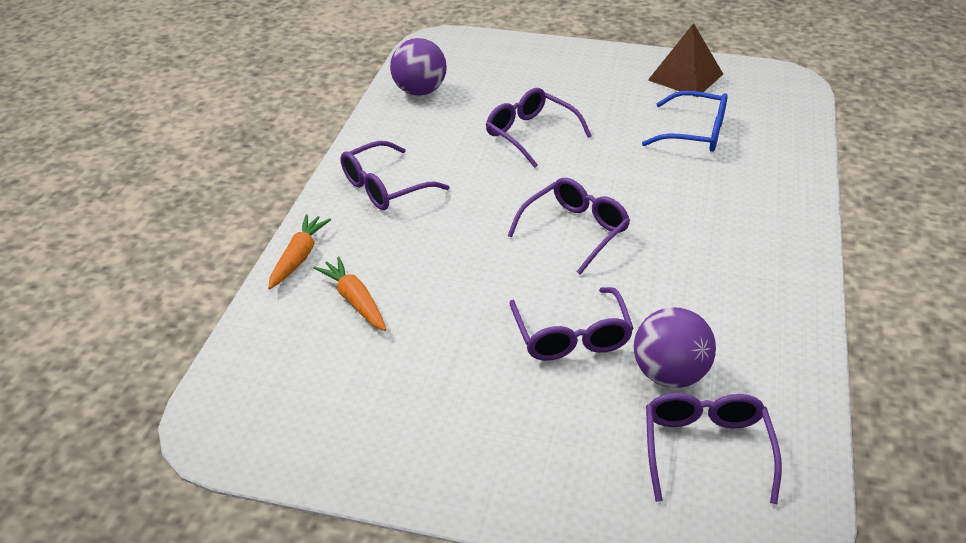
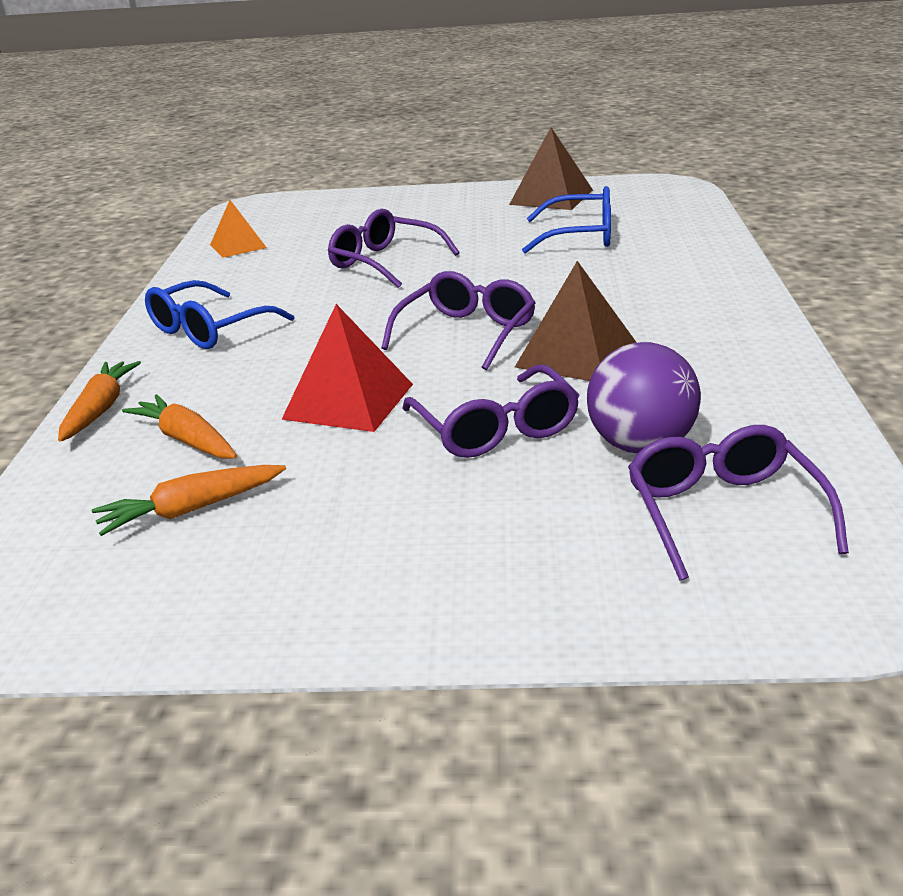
camera: 10 degrees left, 10 degrees down
purple glasses [341,141,450,210] -> blue glasses [145,280,295,349]
purple ball [390,38,447,96] -> orange pyramid [210,200,267,258]
none -> orange carrot [92,465,286,536]
none -> red pyramid [281,304,413,432]
none -> brown pyramid [515,261,637,381]

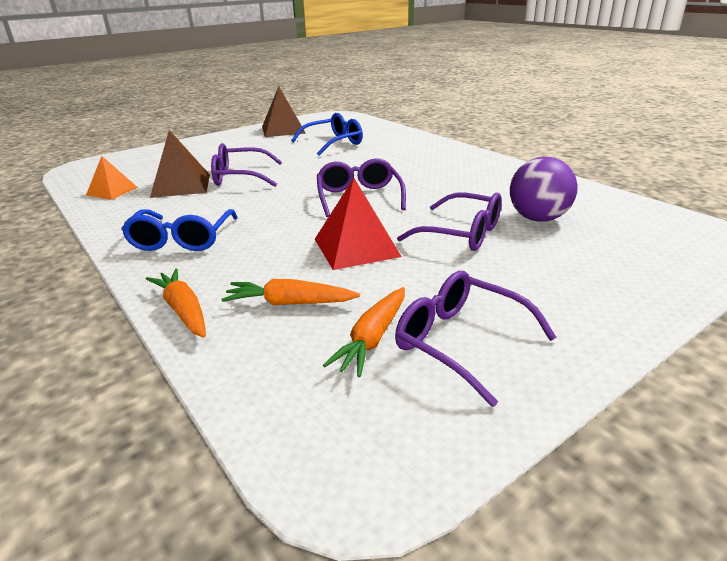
camera: 40 degrees left, 0 degrees up
brown pyramid [515,261,637,381] -> brown pyramid moved to [150,130,210,198]
purple glasses [628,425,849,581] -> purple glasses moved to [395,271,557,407]

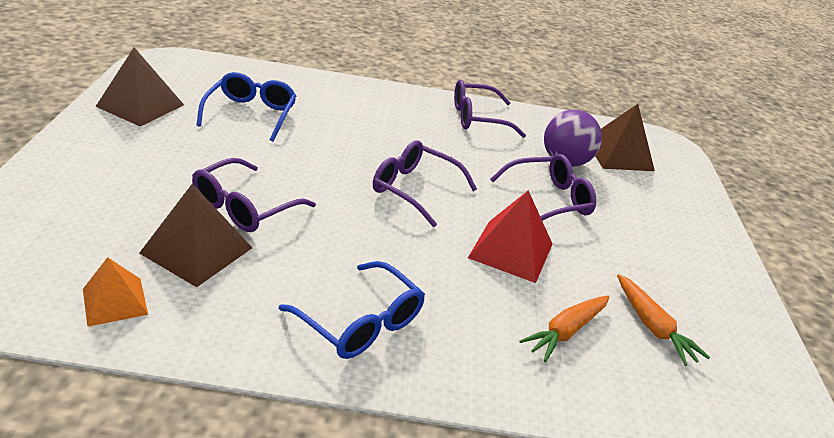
camera: 55 degrees left, 5 degrees up
orange carrot [146,268,206,338] -> none
purple glasses [395,271,557,407] -> purple glasses moved to [454,80,526,138]
none -> brown pyramid [595,104,655,171]

